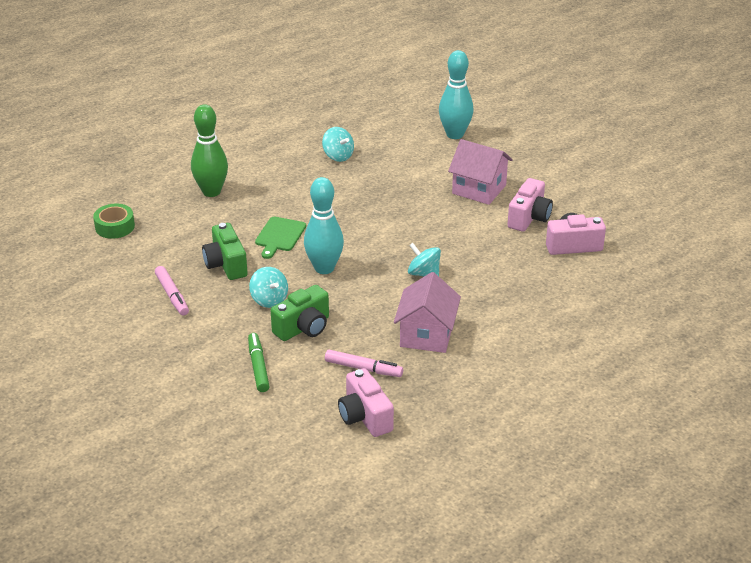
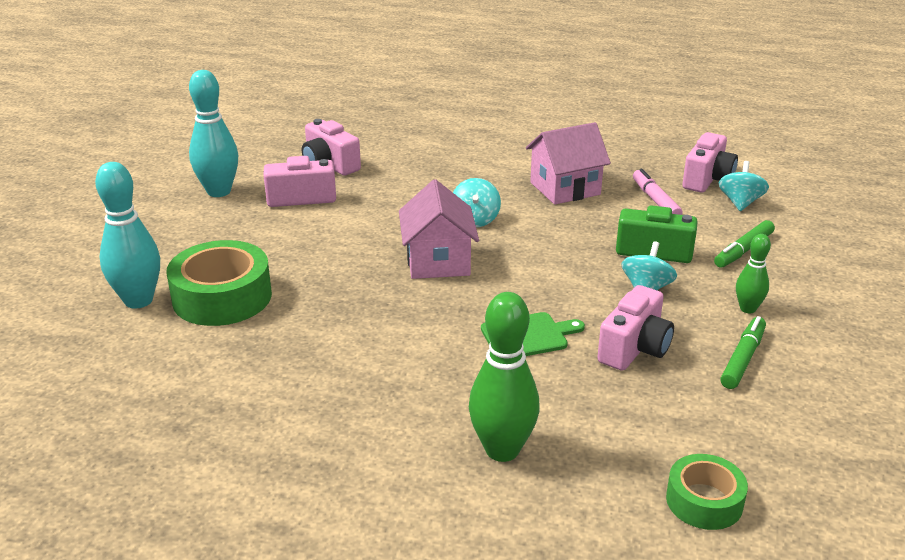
camera: 125 degrees left, 5 degrees down
pink marker [155,266,189,316] -> green marker [720,316,766,389]
green camera [202,223,248,280] -> pink camera [597,285,674,371]
turquoise bowling pin [304,177,344,274] -> turquoise bowling pin moved to [189,70,238,197]
turquoise spinning top [322,127,354,162] -> turquoise spinning top moved to [719,161,769,211]
pink house [448,139,513,205] -> pink house moved to [399,179,479,279]
none -> green tape [166,240,272,326]
none -> green bowling pin [736,234,771,313]

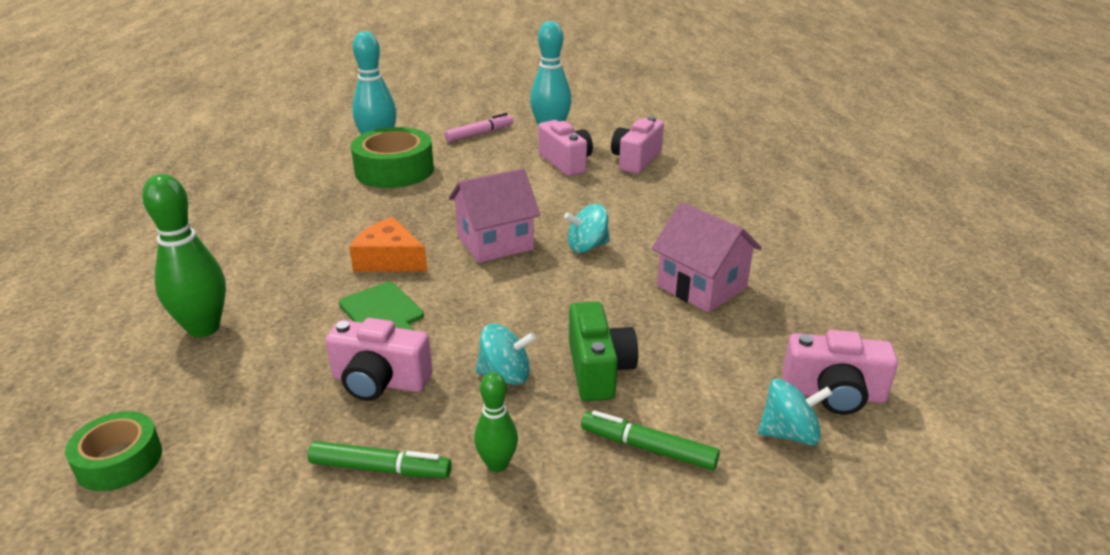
camera: 70 degrees right, 0 degrees up
pink marker [633,169,683,215] -> pink marker moved to [445,113,514,142]
none -> orange cheese [349,217,427,272]

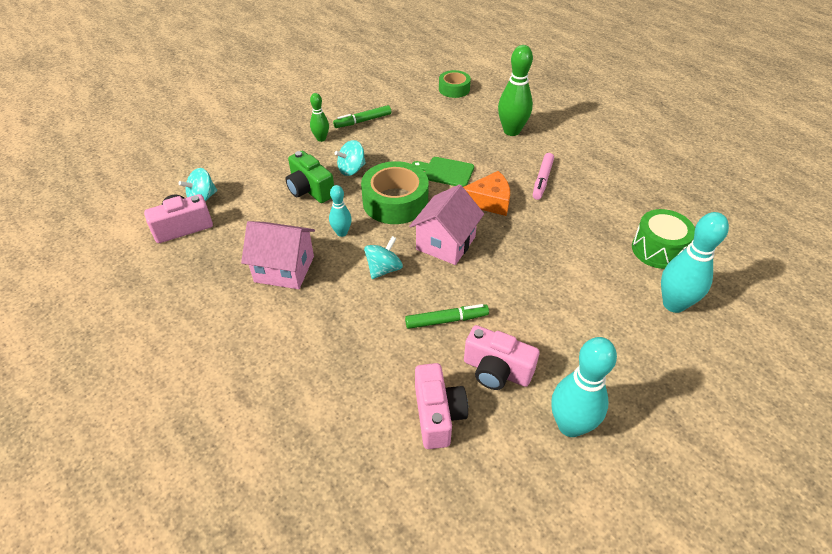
camera: 145 degrees right, 15 degrees up
pink camera [325,318,432,401] -> none
green tape [351,127,434,188] -> green tape moved to [361,161,429,224]
pink marker [445,113,514,142] -> pink marker moved to [533,153,554,200]
green marker [581,410,720,470] -> green marker moved to [405,304,489,329]
none -> turquoise bowling pin [329,185,352,237]
none -> green drum [632,209,695,269]

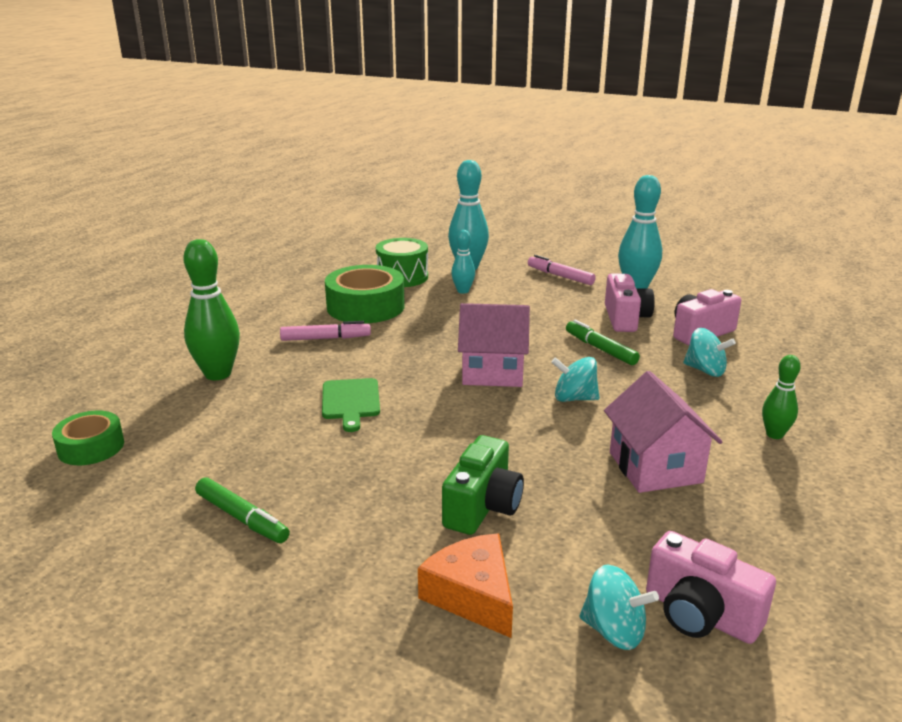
camera: 115 degrees left, 20 degrees down
green bowling pin [310,93,329,142] -> green bowling pin moved to [762,355,801,439]
turquoise bowling pin [329,185,352,237] -> turquoise bowling pin moved to [451,230,475,294]
turquoise spinning top [334,140,366,176] -> turquoise spinning top moved to [683,328,736,377]
green tape [361,161,429,224] -> green tape moved to [325,265,405,323]
orange cheese [463,171,510,216] -> orange cheese moved to [418,533,513,638]
none -> pink marker [528,255,596,285]

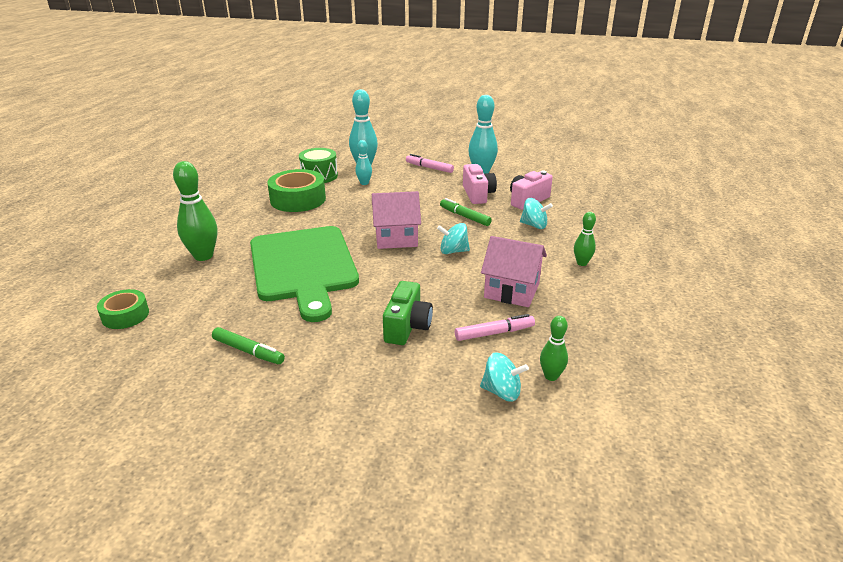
camera: 10 degrees left, 5 degrees up
pink marker [280,321,371,341] -> pink marker moved to [455,314,535,341]
green cutting board [322,378,380,432] -> green cutting board [250,226,359,322], size x2.47
orange cheese [418,533,513,638] -> none
pink house [604,371,722,493] -> pink house turned 45 degrees counterclockwise [481,236,547,307]
pink camera [646,531,776,644] -> green bowling pin [540,316,568,381]

